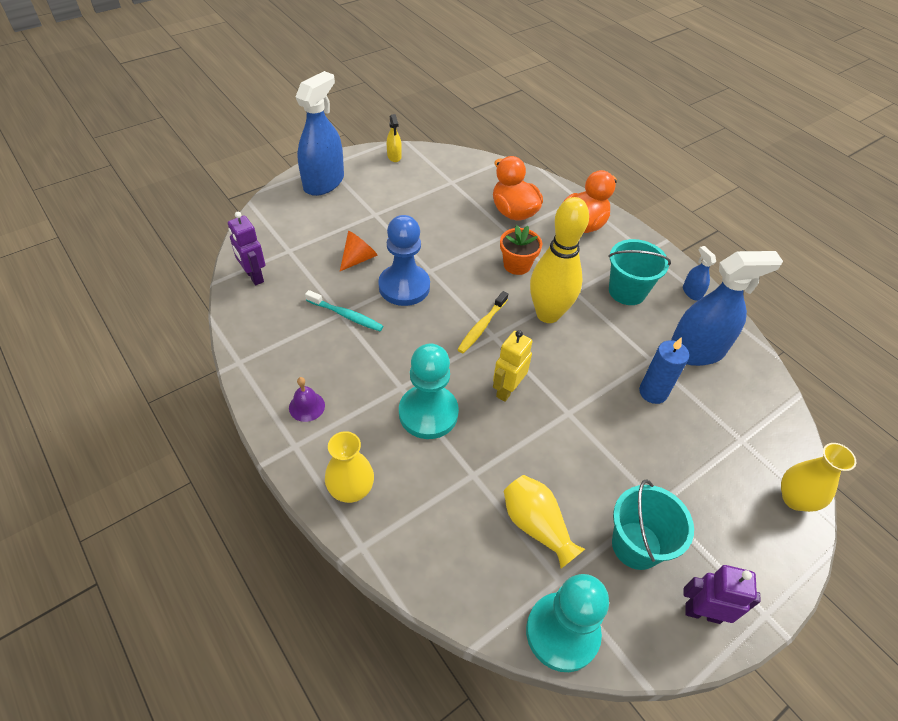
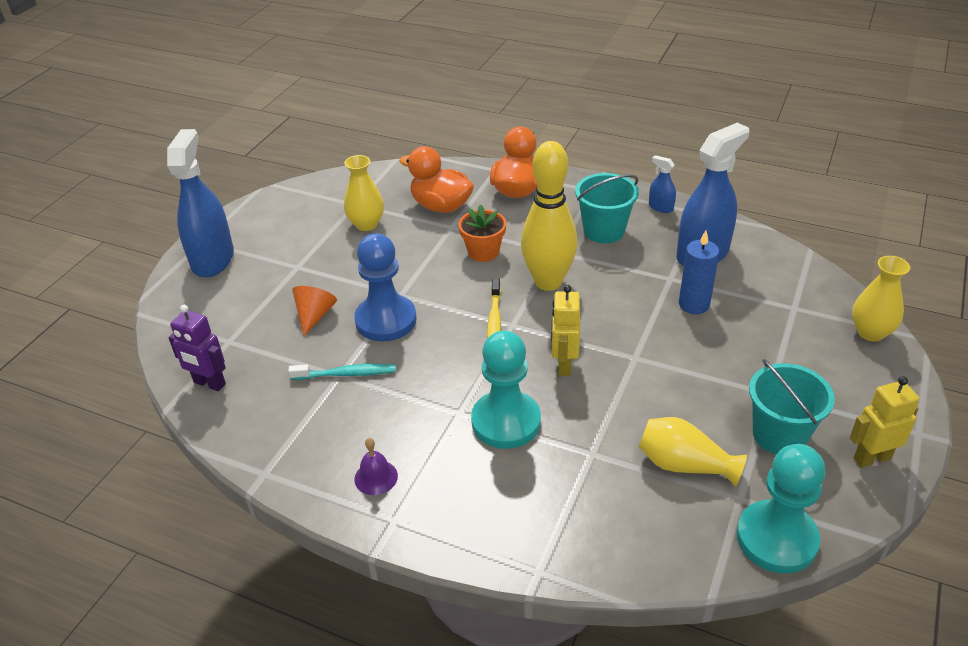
camera: 25 degrees left, 10 degrees down
yellow vase [325,431,374,503] -> yellow vase moved to [344,155,384,231]
yellow spray bottle [387,114,402,162] -> none
purple robot [684,565,761,624] -> yellow robot [850,376,919,468]

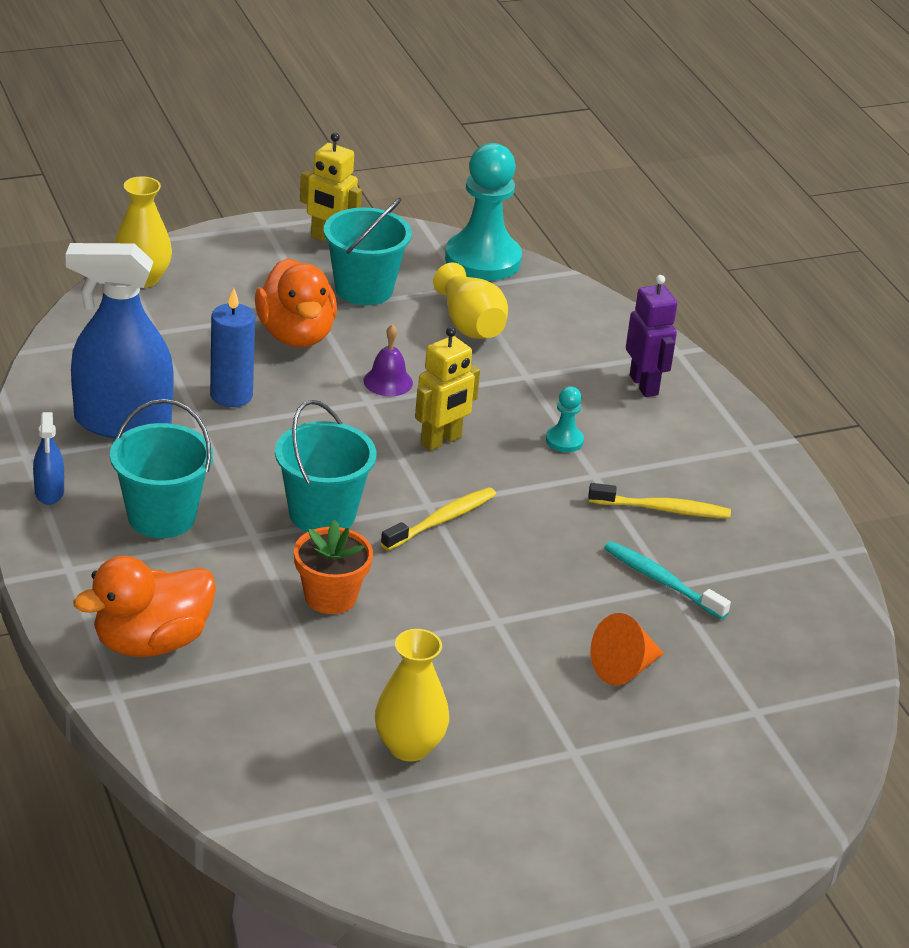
camera: 140 degrees left, 5 degrees down
blue spray bottle [167,129,234,277] -> none
purple robot [168,305,226,391] -> purple robot moved to [626,275,677,397]
blue pawn [354,233,416,342] -> none
purple bell [354,438,398,495] -> purple bell moved to [363,324,413,396]
orange duck [399,146,474,213] -> orange duck moved to [255,258,337,347]
turquoise pawn [471,330,541,449] -> turquoise pawn [546,386,584,452], size x0.45
yellow bowling pin [521,141,578,291] -> turquoise bucket [275,400,377,532]
none -> yellow toothbrush [588,483,731,518]

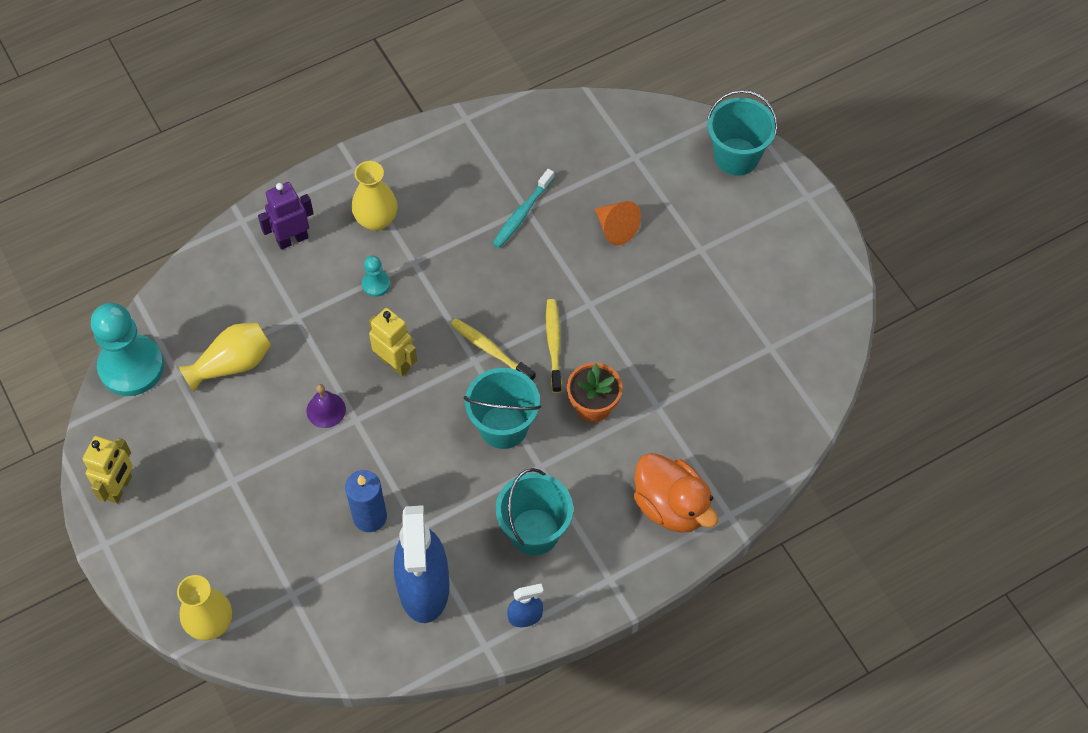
camera: 95 degrees left, 25 degrees up
orange duck [255,258,337,347] -> none
turquoise bucket [324,198,412,305] -> turquoise bucket moved to [707,90,778,176]
yellow vase [375,629,449,761] -> yellow vase moved to [352,161,397,231]
yellow toothbrush [588,483,731,518] -> yellow toothbrush moved to [546,299,562,393]

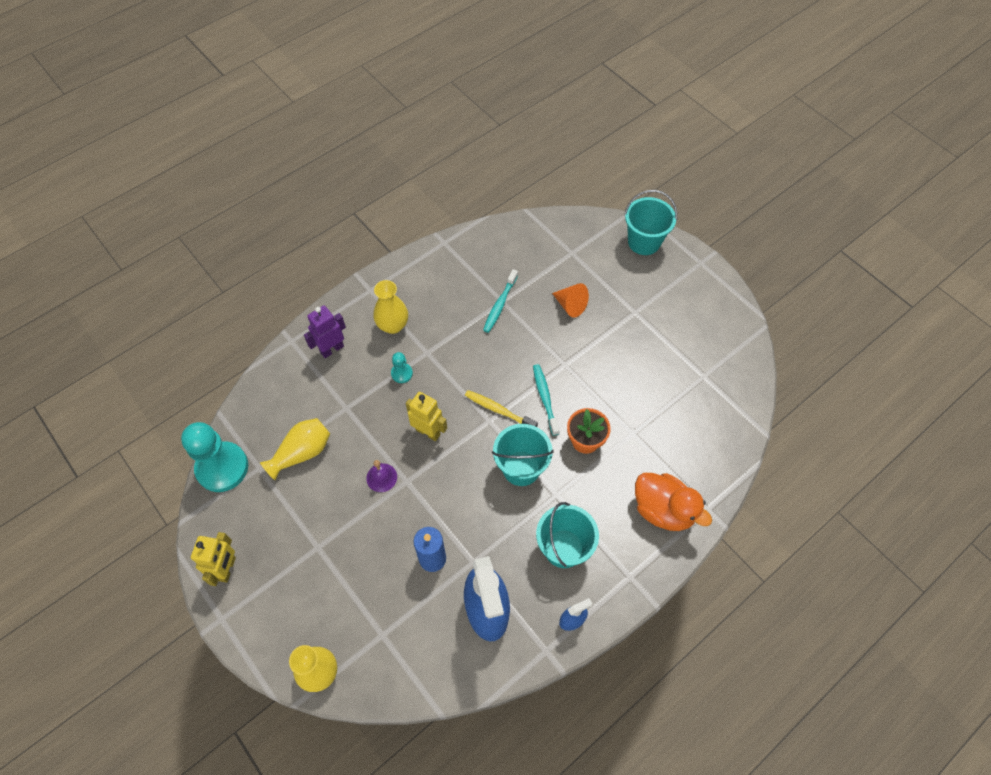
camera: 10 degrees left, 0 degrees up
yellow toothbrush [546,299,562,393] -> turquoise toothbrush [533,364,560,436]

